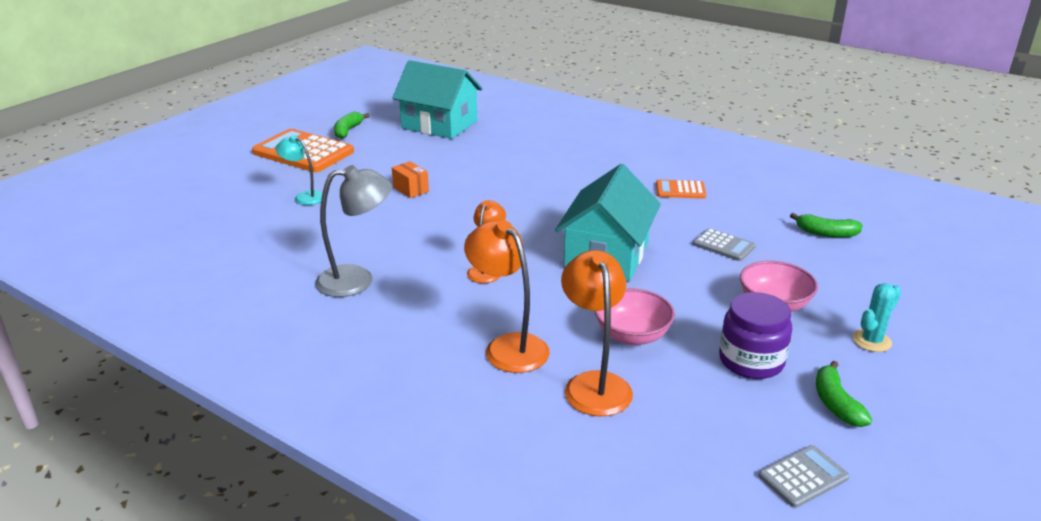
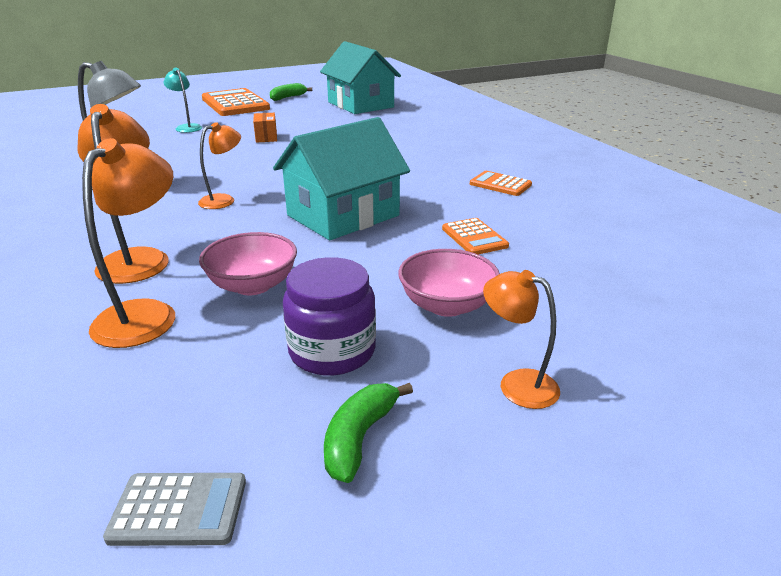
camera: 30 degrees right, 0 degrees up
grey calculator [693,228,756,261] -> orange calculator [442,218,509,254]
green banana [790,213,863,238] -> none
turquoise cactus [853,283,901,352] -> orange lamp [483,270,560,409]

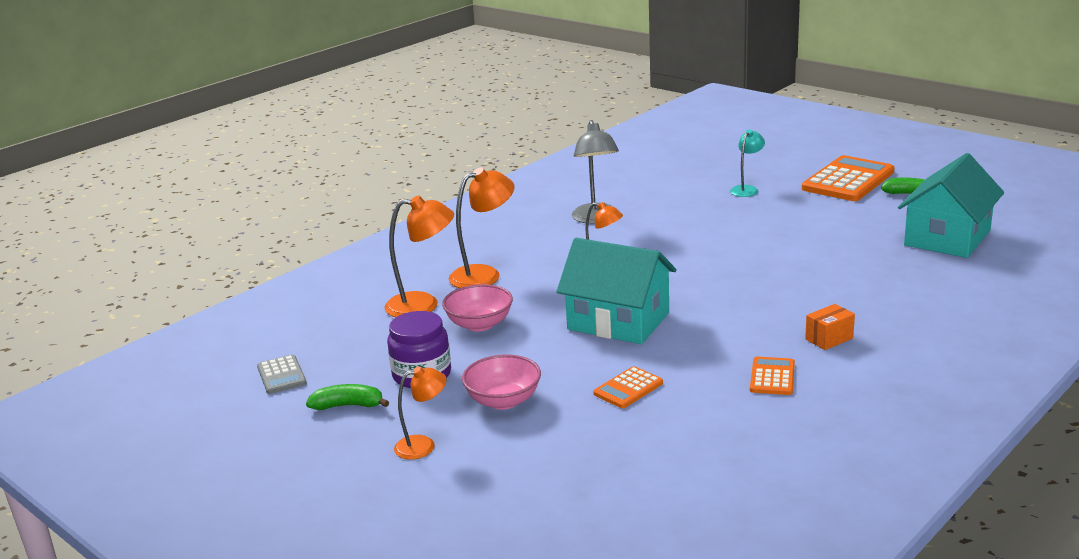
camera: 70 degrees right, 5 degrees down
orange box [253,113,277,143] -> orange box moved to [805,304,855,350]
orange lamp [483,270,560,409] -> orange lamp turned 60 degrees clockwise [394,366,447,460]

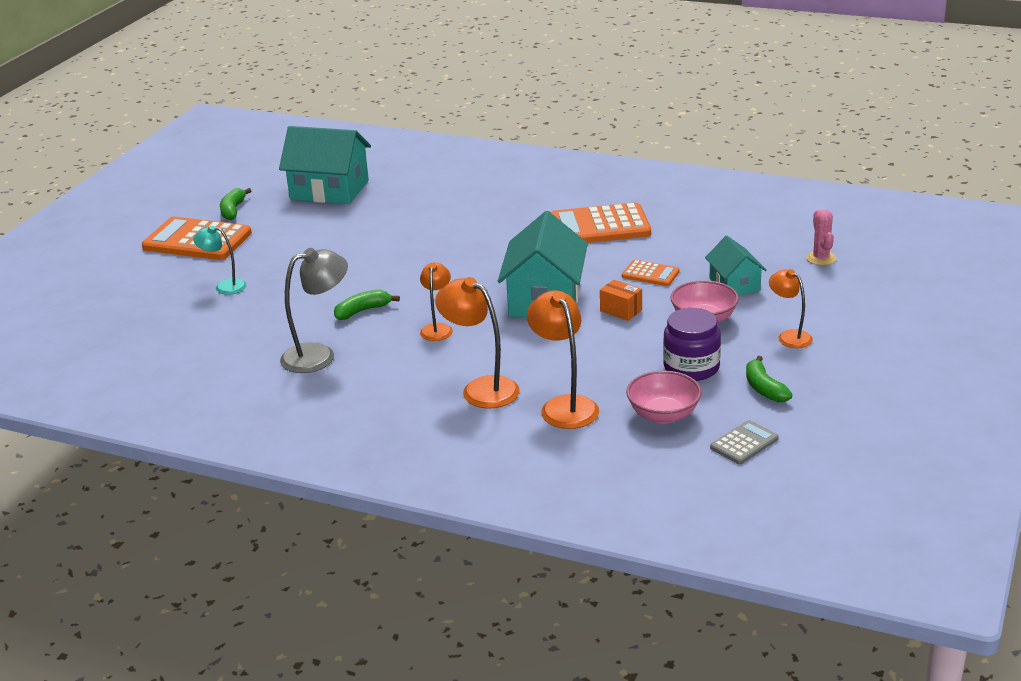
camera: 110 degrees left, 5 degrees up
pink bowl [442,284,513,331] -> pink bowl moved to [626,371,702,424]
orange calculator [750,357,795,395] -> orange calculator [551,202,651,243], size x1.99
orange box [805,304,855,350] -> orange box moved to [600,280,642,321]
none -> green banana [334,290,400,320]
none -> turquoise house [705,236,767,295]
none -> pink cactus [806,210,836,265]

